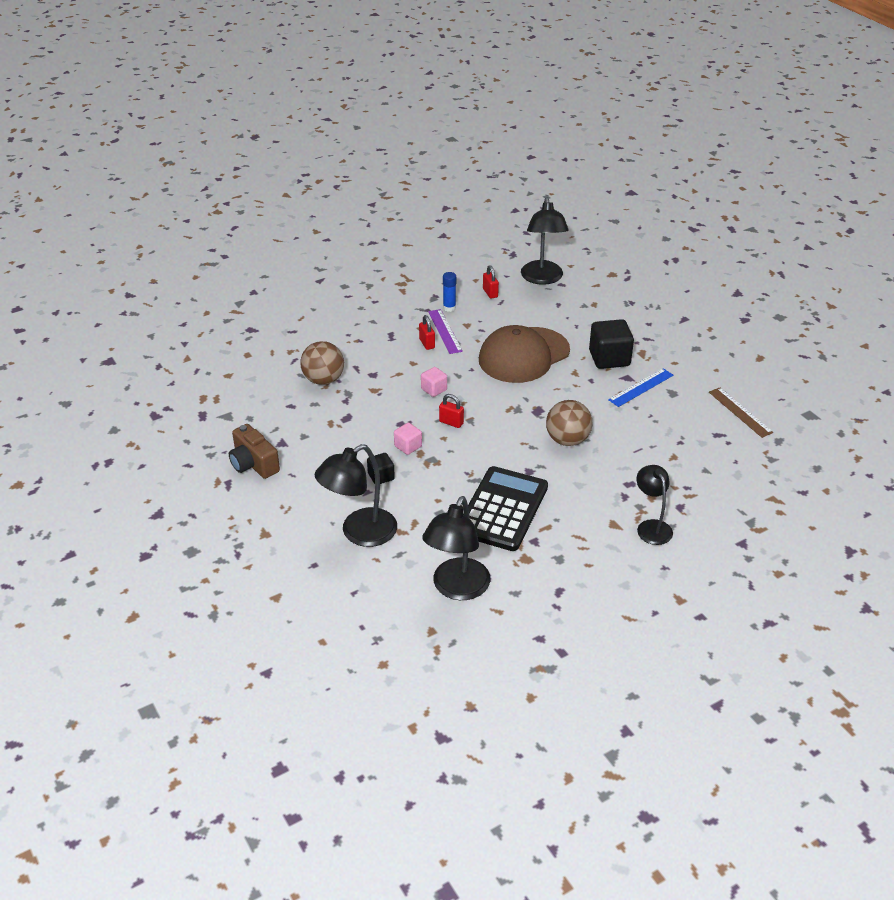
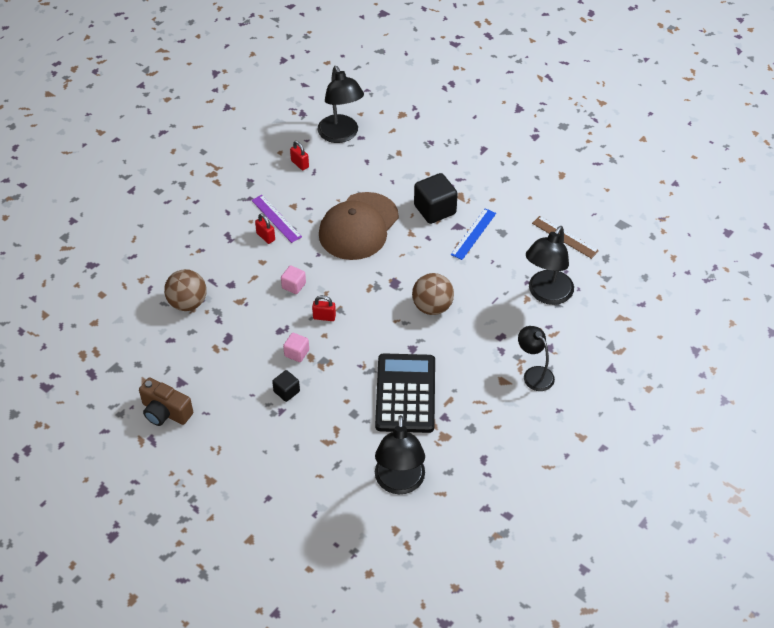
camera: 20 degrees left, 10 degrees up
black lamp [314,444,397,547] -> black lamp moved to [526,226,574,305]
blue glue stick [443,272,456,312] -> none

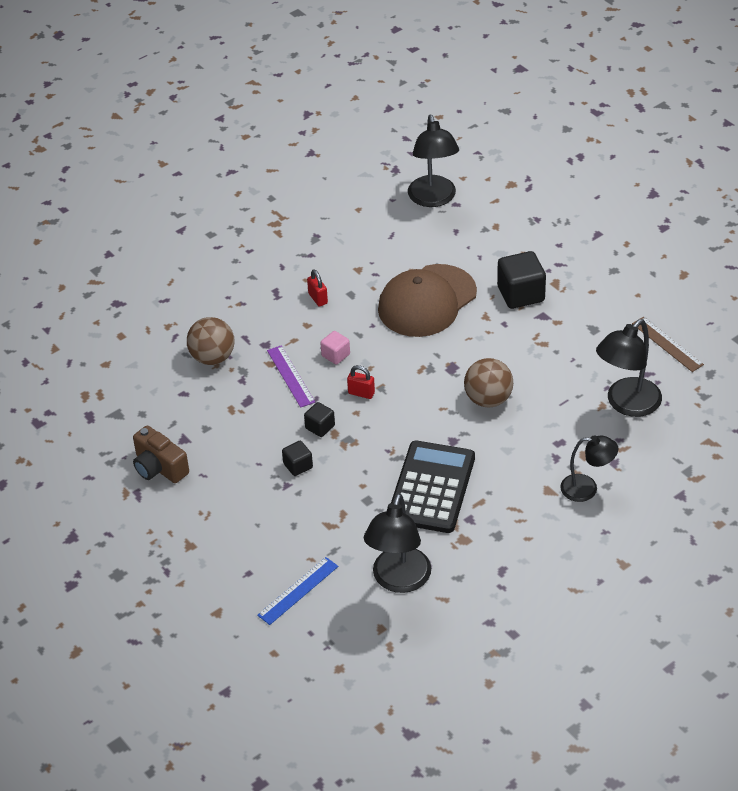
camera: 15 degrees right, 5 degrees down
purple ruler [251,195,302,243] -> purple ruler moved to [267,345,315,408]
pink cube [283,333,309,362] -> black cube [304,402,335,437]
red padlock [290,141,309,170] -> none
blue ruler [451,208,496,260] -> blue ruler moved to [257,557,338,625]
black lamp [518,326,555,391] -> black lamp turned 120 degrees clockwise [560,435,618,502]

